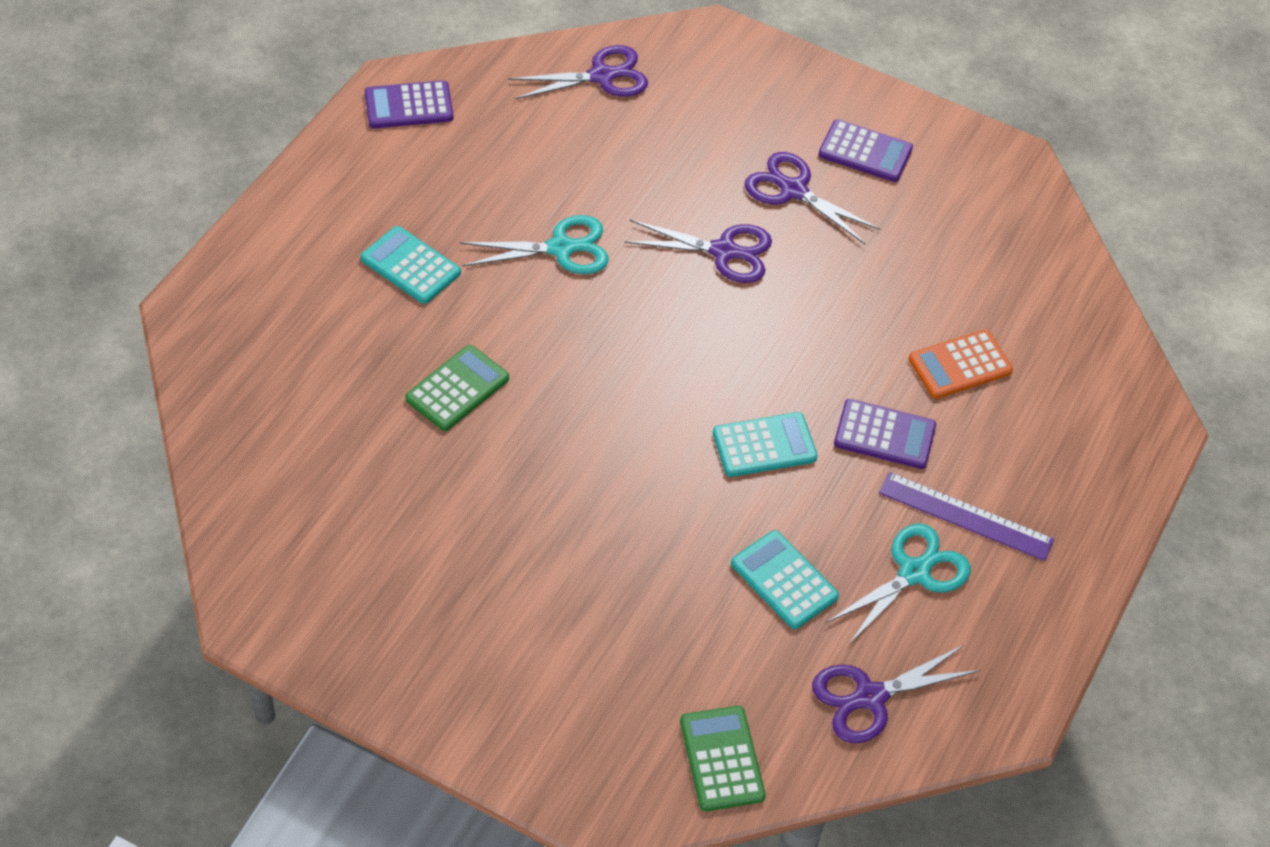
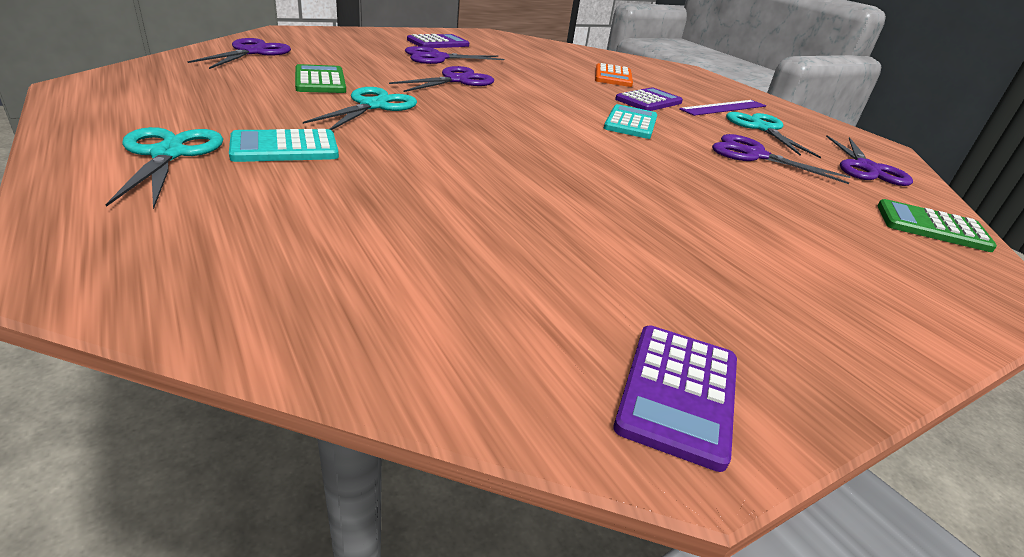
camera: 60 degrees left, 20 degrees down
purple calculator [365,80,454,128] -> purple calculator moved to [613,326,737,472]
green calculator [405,345,509,431] -> green calculator moved to [295,64,346,93]
turquoise calculator [731,530,839,629] -> purple scissors [712,134,851,184]
none -> turquoise scissors [105,127,223,209]

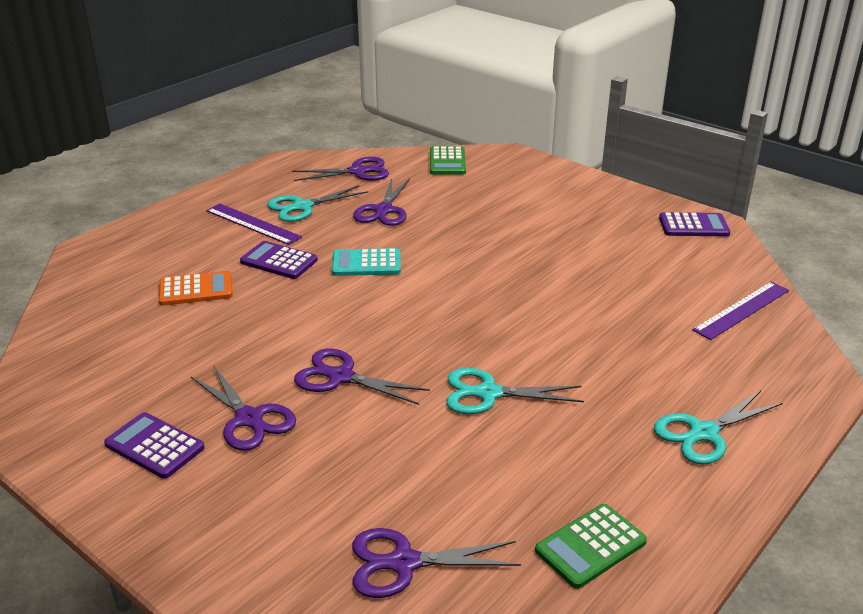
camera: 105 degrees left, 0 degrees up
turquoise calculator [229,129,339,162] -> none
green calculator [295,64,346,93] -> green calculator moved to [535,504,647,589]
none -> purple ruler [692,282,789,340]

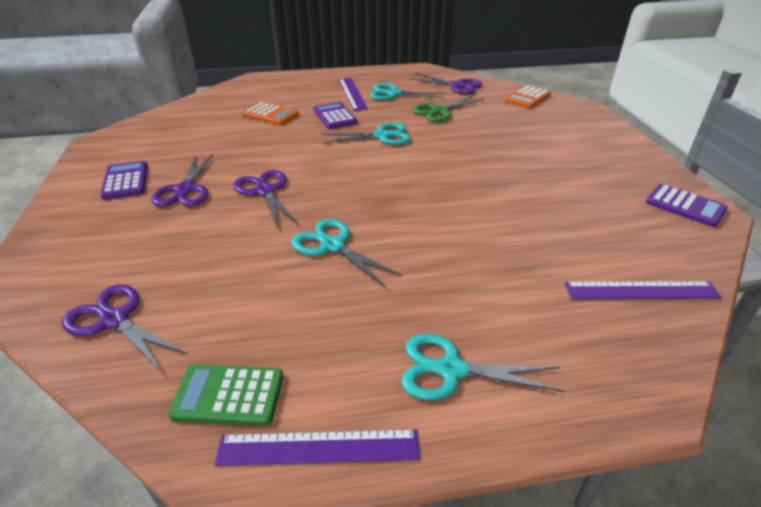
camera: 40 degrees right, 5 degrees up
turquoise calculator [332,248,401,276] -> turquoise scissors [322,123,411,145]
purple scissors [353,178,410,226] -> green scissors [413,95,484,122]
green calculator [430,146,466,174] -> orange calculator [505,85,551,108]
none -> purple ruler [214,429,420,466]

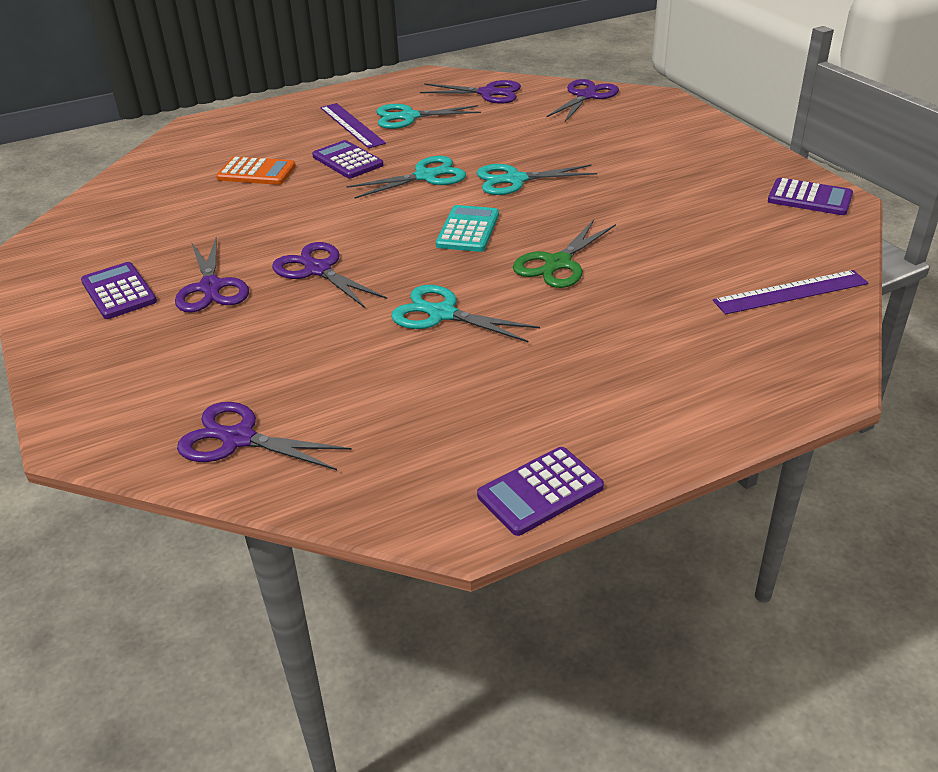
camera: 15 degrees left, 0 degrees up
green calculator [168,364,283,426] -> none
purple ruler [214,429,420,466] -> purple calculator [477,447,604,536]
turquoise scissors [401,334,565,400] -> turquoise scissors moved to [477,164,597,195]
green scissors [413,95,484,122] -> green scissors moved to [513,220,616,288]
orange calculator [505,85,551,108] -> purple scissors [546,79,619,122]
none -> turquoise calculator [436,205,499,252]

